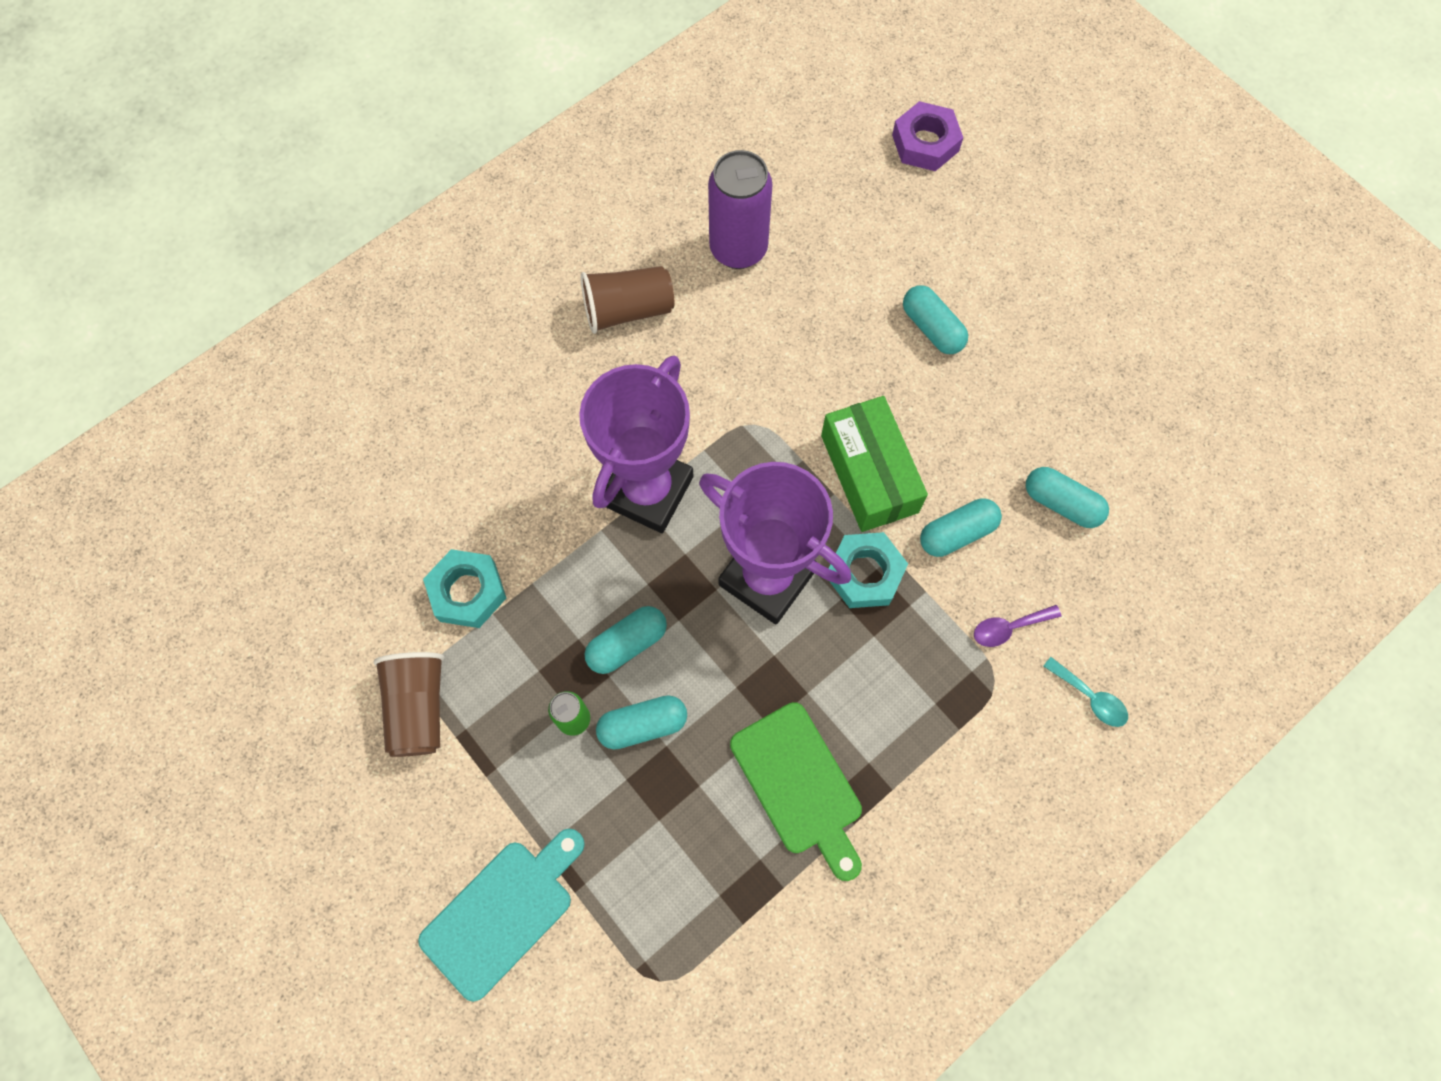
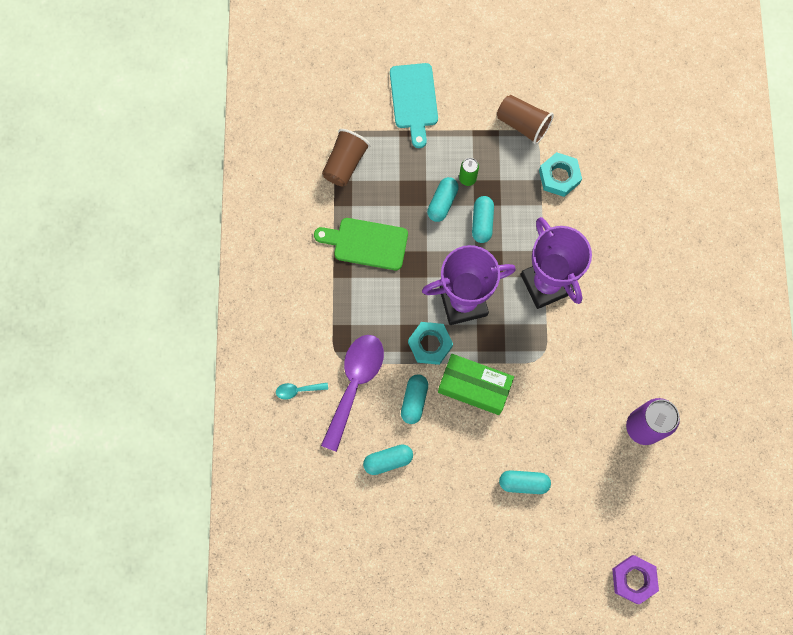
camera: 130 degrees right, 5 degrees up
brown cup [581,266,674,334] -> brown cup moved to [322,129,370,187]
purple spoon [974,605,1061,647] -> purple spoon [321,335,384,452], size x2.31

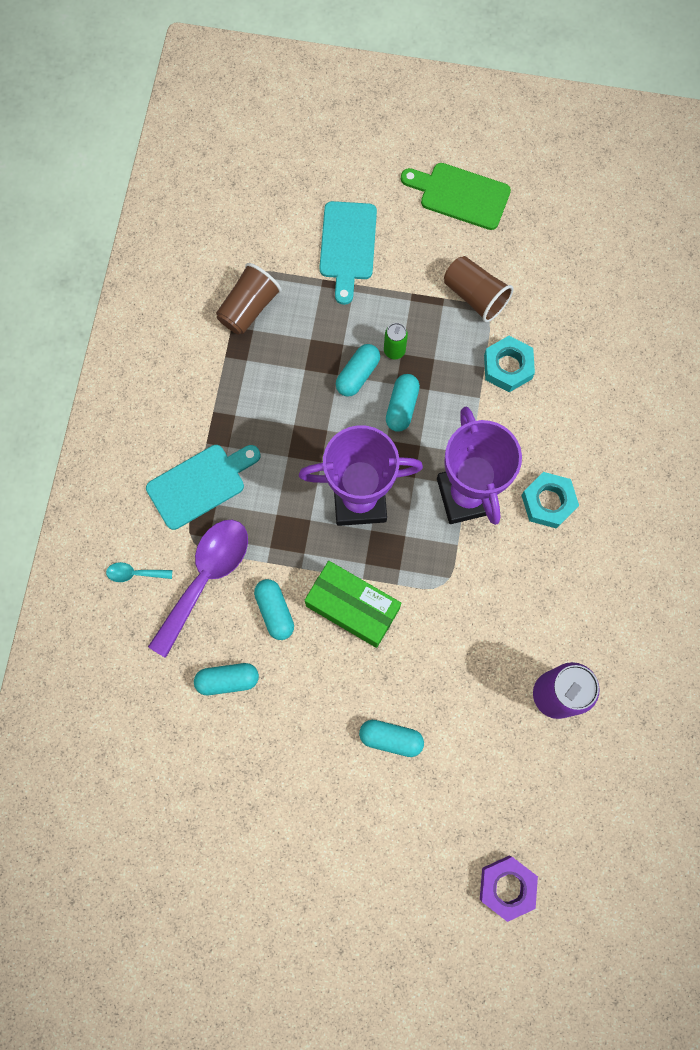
camera: 10 degrees right, 0 degrees up
green cutting board [314,218,408,270] -> green cutting board moved to [401,163,511,230]
turquoise capsule [401,374,428,424] -> turquoise capsule turned 45 degrees counterclockwise [254,579,294,640]
turquoise nut [408,322,453,365] -> turquoise nut moved to [521,472,579,529]
none -> turquoise cutting board [146,445,261,530]

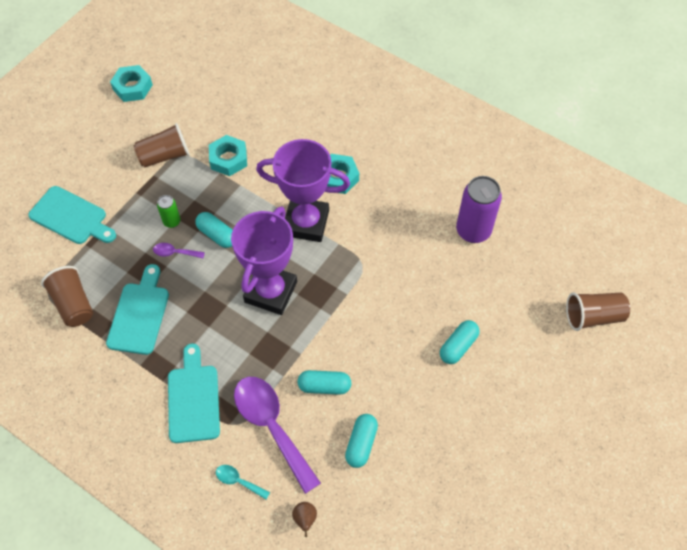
camera: 65 degrees left, 15 degrees down
turquoise spoon [106,562,172,582] -> turquoise spoon turned 90 degrees clockwise [216,465,270,499]
green box [305,561,401,648] -> none
turquoise capsule [336,344,380,397] -> purple spoon [153,243,205,258]
green cutting board [401,163,511,230] -> none
purple nut [480,855,538,922] -> brown cup [566,292,630,331]
none -> turquoise cutting board [106,264,169,355]
none -> turquoise nut [110,65,153,102]
none -> brown pear [292,502,317,537]

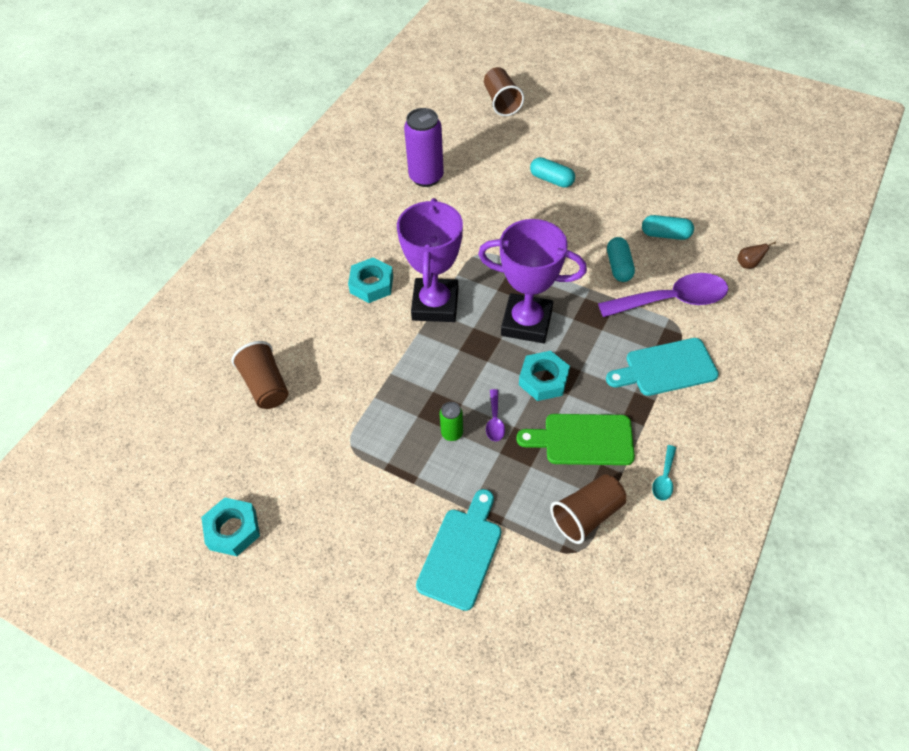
camera: 95 degrees left, 5 degrees down
turquoise cutting board [106,264,169,355] -> green cutting board [516,414,635,465]
brown cup [133,123,190,167] -> brown cup moved to [232,341,289,409]
turquoise capsule [195,212,233,248] -> none
turquoise nut [209,135,247,176] -> turquoise nut moved to [519,351,570,401]
turquoise spoon [216,465,270,499] -> turquoise spoon moved to [652,445,676,501]
purple spoon [234,377,321,494] -> purple spoon turned 150 degrees counterclockwise [598,273,728,317]

